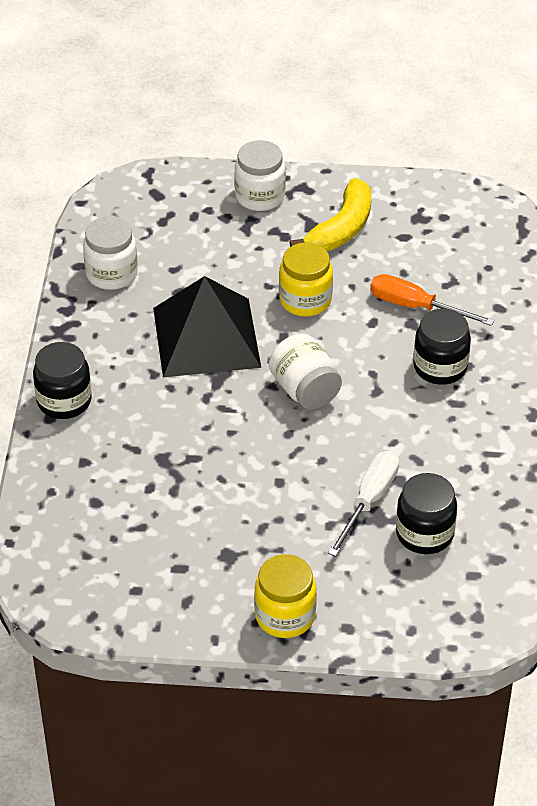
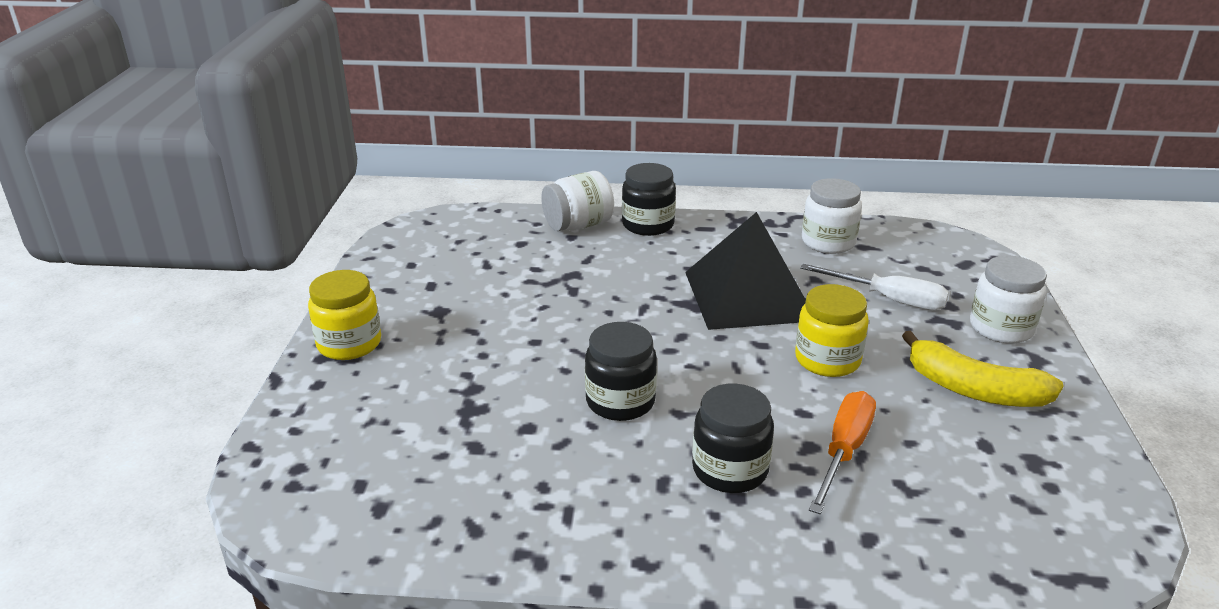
camera: 90 degrees right, 15 degrees down
white jar [269,334,342,410] -> white jar moved to [541,171,614,231]
white screwdriver [328,451,399,557] -> white screwdriver moved to [800,264,949,310]
black jar [396,473,457,554] -> black jar moved to [585,322,657,421]

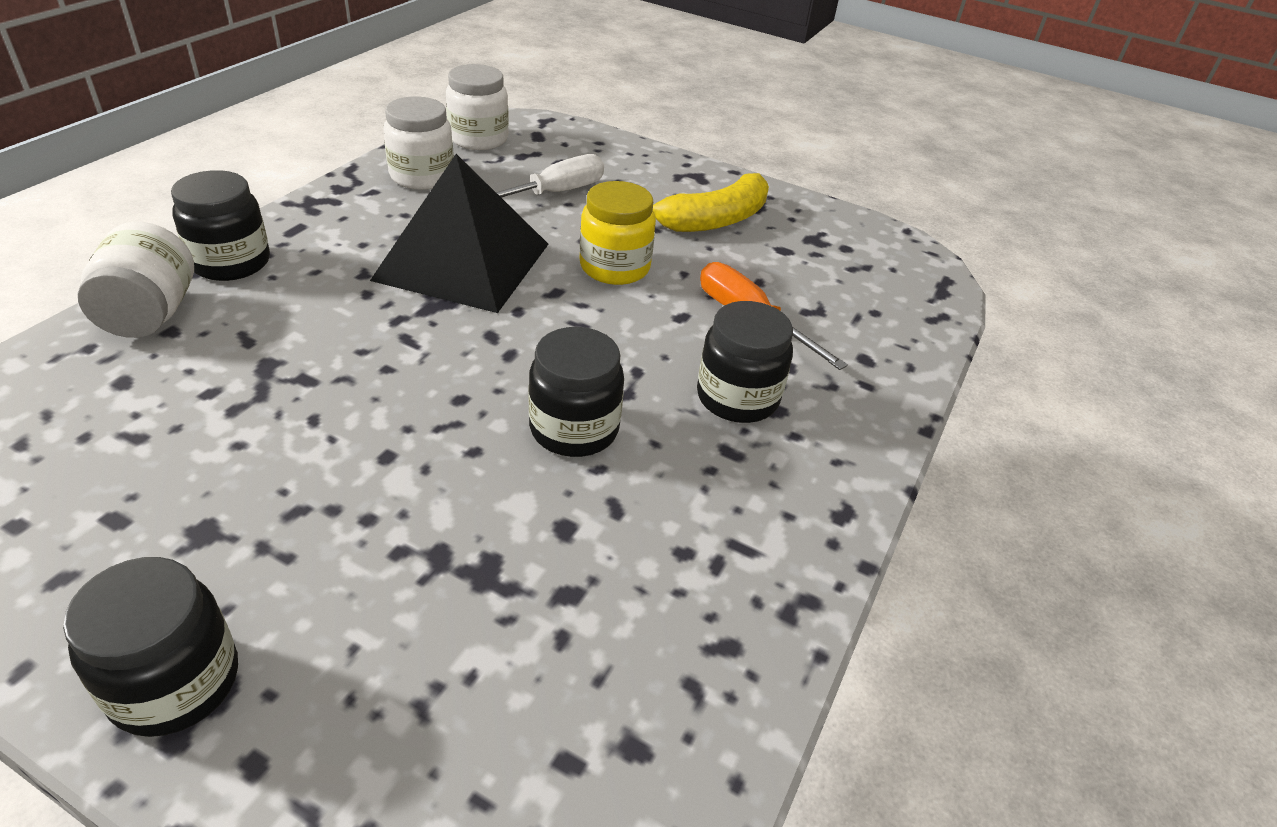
camera: 70 degrees left, 10 degrees up
yellow jar [308,270,381,360] -> black jar [63,557,238,737]
white jar [970,256,1047,344] -> white jar moved to [446,64,509,150]

